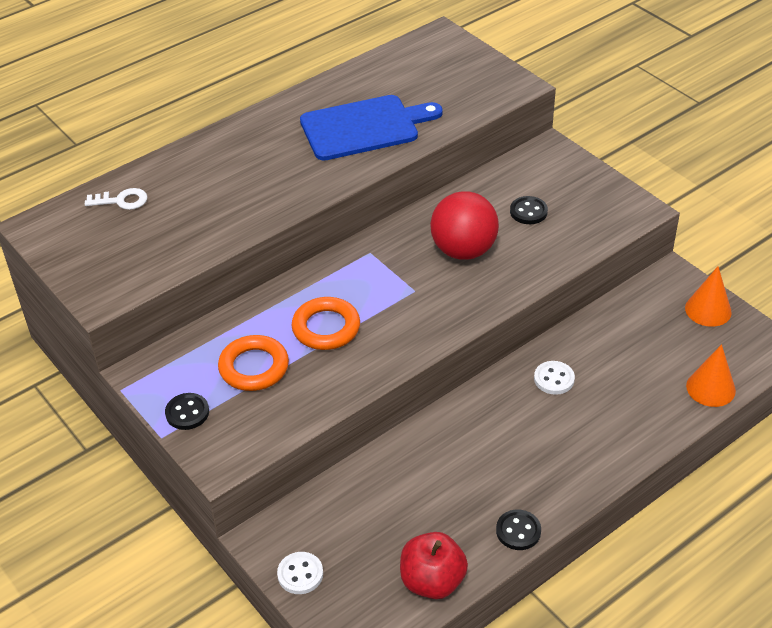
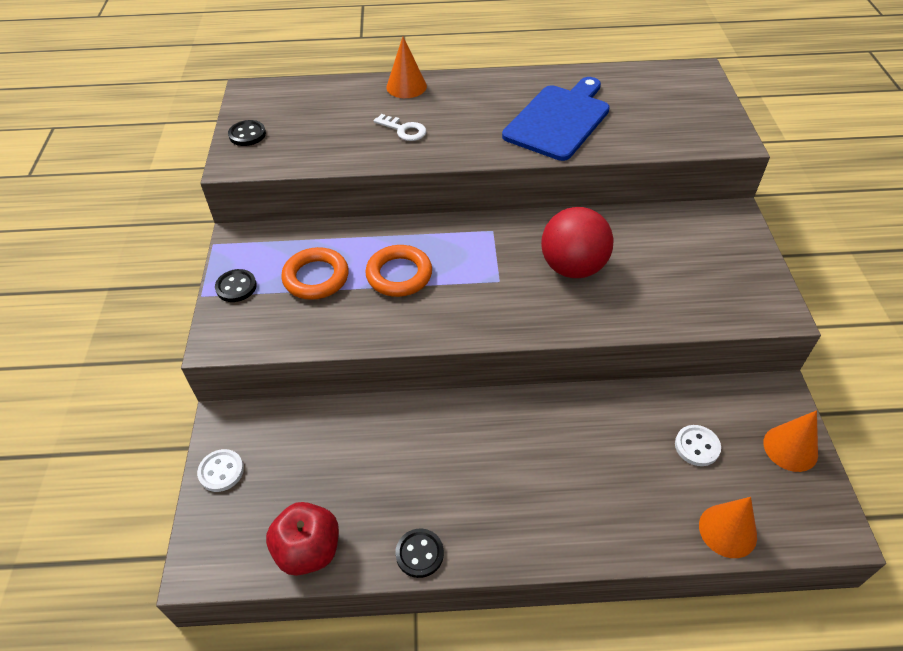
camera: 35 degrees right, 5 degrees up
white key [85,188,148,210] -> white key moved to [374,114,426,141]
blue cutting board [300,95,443,161] -> blue cutting board turned 75 degrees counterclockwise [502,77,610,161]
black button [510,196,548,224] -> black button moved to [228,120,266,146]
white button [534,361,575,395] -> white button moved to [675,425,721,466]
none -> orange cone [386,37,427,98]

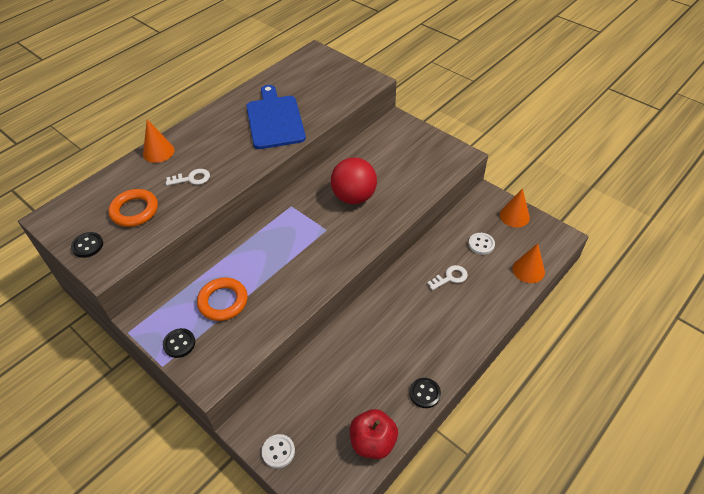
camera: 45 degrees left, 0 degrees up
orange ring [365,245,432,297] -> orange ring moved to [108,189,158,227]
none -> white key [427,265,468,290]

